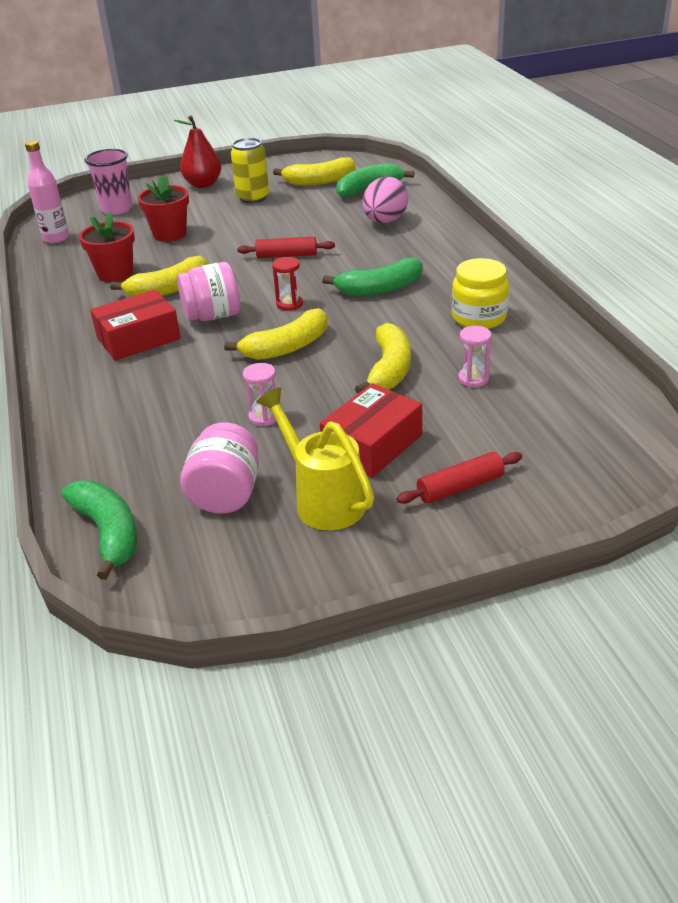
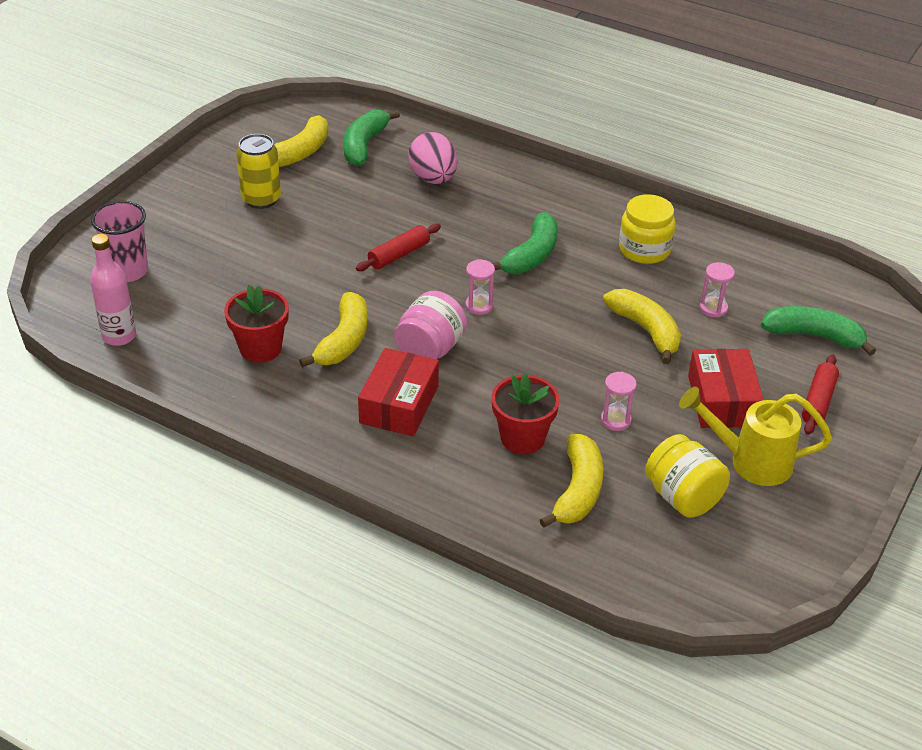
camera: 45 degrees left, 5 degrees up
green banana [61,481,137,580] -> green banana moved to [761,306,876,356]
red flower pot [138,176,189,242] -> red flower pot moved to [491,374,560,454]
red pear [174,115,221,188] -> none
pink jar [180,422,259,514] -> yellow jar [645,434,730,518]
yellow banana [224,308,327,360] -> yellow banana moved to [540,434,604,528]
red hourglass [272,257,303,311] -> pink hourglass [465,259,495,315]

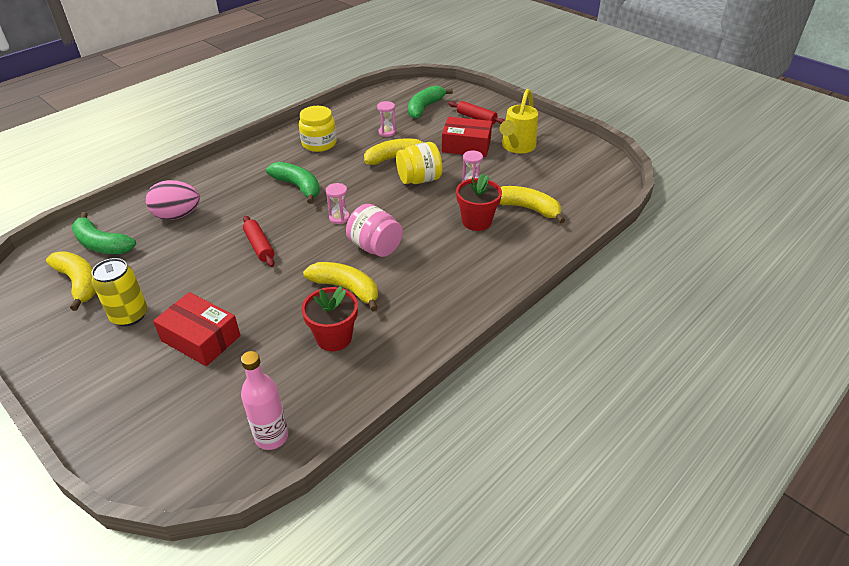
camera: 75 degrees left, 0 degrees up
pink cup [91,201,148,282] -> none
red box [358,348,439,436] -> red box moved to [153,292,241,366]
yellow jar [645,434,730,518] -> yellow jar moved to [396,142,442,184]

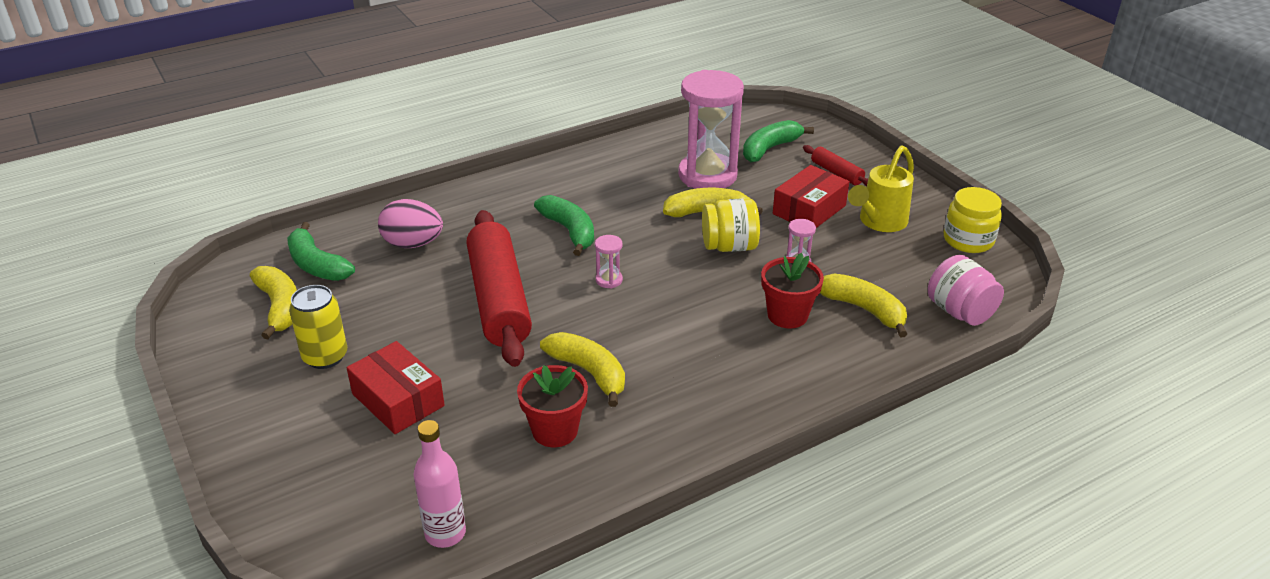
camera: 15 degrees right, 5 degrees down
red rolling pin [243,216,275,267] -> red rolling pin [466,210,532,367], size x2.22
yellow jar [299,106,337,152] -> yellow jar moved to [944,187,1002,253]
pink jar [346,204,403,257] -> pink jar moved to [928,255,1004,326]
pink hourglass [377,101,396,137] -> pink hourglass [678,70,744,189], size x2.50
red box [442,117,492,157] -> red box turned 75 degrees counterclockwise [773,165,850,228]

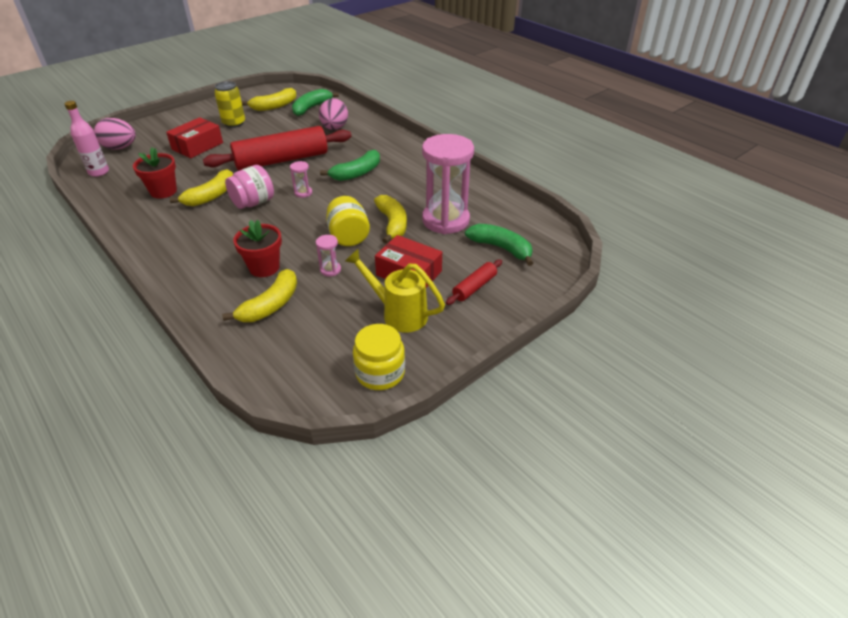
camera: 80 degrees right, 5 degrees up
pink jar [928,255,1004,326] -> pink jar moved to [225,165,274,209]
none -> pink egg [94,118,136,149]

